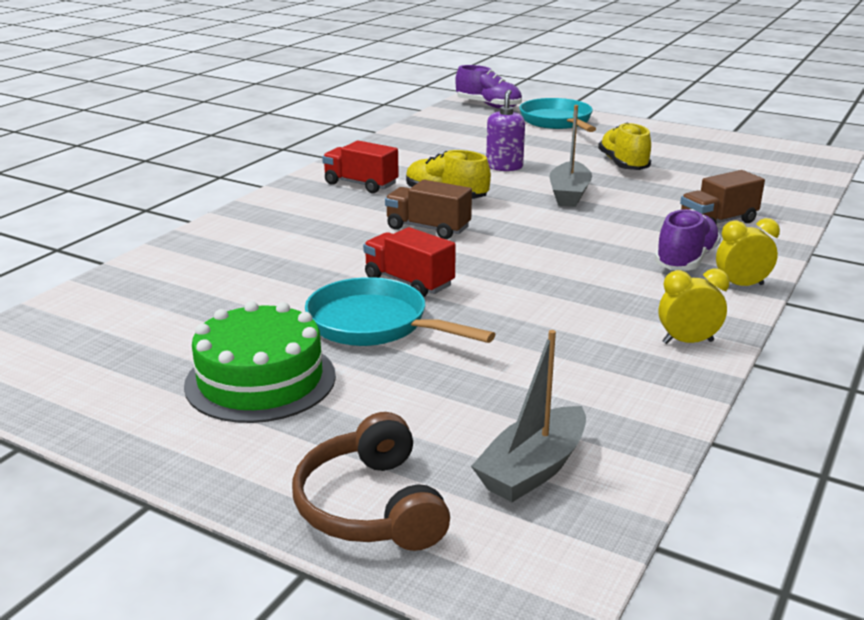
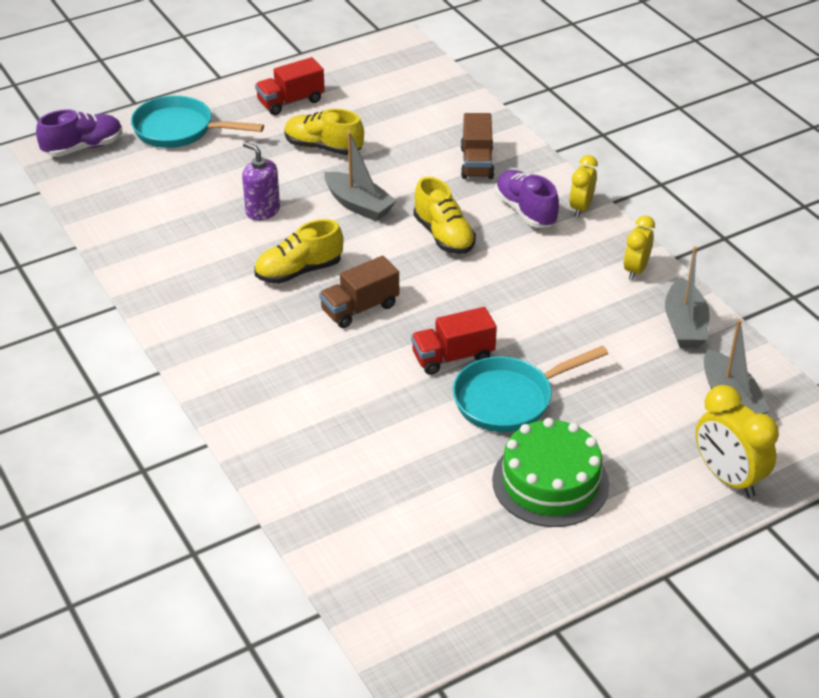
camera: 60 degrees left, 15 degrees up
brown headphones [292,412,450,551] -> yellow clock [696,385,779,498]
red truck [322,141,399,193] -> red truck moved to [255,57,325,115]
none -> yellow shoe [414,177,476,254]
none -> grey boat [665,246,710,348]

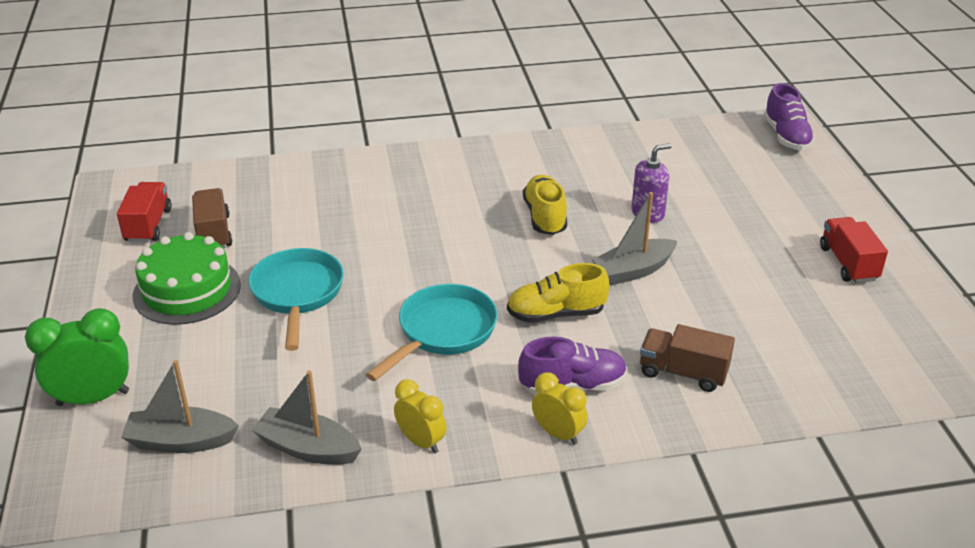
camera: 110 degrees right, 5 degrees down
turquoise pan [131,95,264,148] -> turquoise pan moved to [365,284,498,381]
yellow shoe [284,109,364,155] -> none
brown truck [319,256,399,328] -> brown truck moved to [192,188,232,248]
red truck [411,307,497,375] -> red truck moved to [117,182,172,242]
yellow clock [696,385,779,498] -> green clock [25,308,129,406]

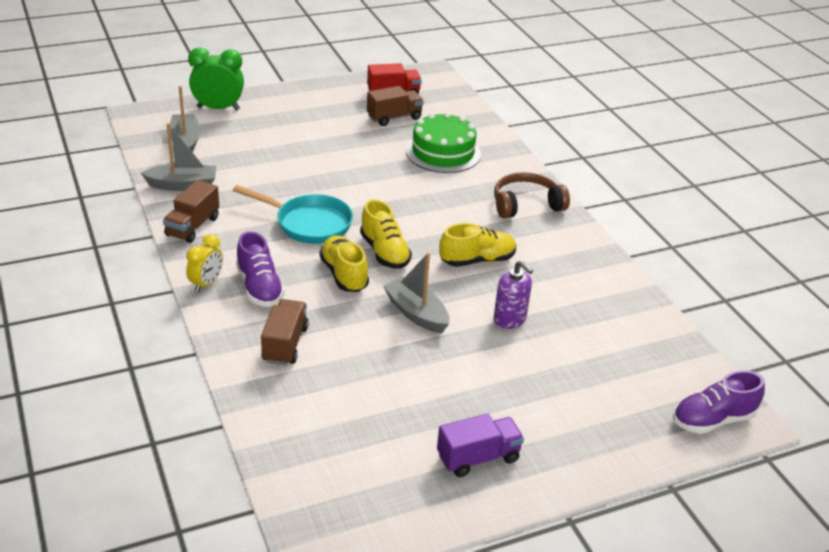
camera: 75 degrees right, 0 degrees up
green clock [25,308,129,406] -> green clock turned 60 degrees counterclockwise [188,47,244,110]
green cake [133,232,241,325] -> green cake moved to [406,112,481,173]
turquoise pan [248,248,344,351] -> none
grey boat [252,370,362,465] -> grey boat turned 75 degrees clockwise [141,123,216,191]
yellow clock [394,379,446,454] -> brown truck [163,180,219,243]
red truck [820,217,888,283] -> purple truck [437,414,524,477]
none -> yellow shoe [360,199,412,269]
none -> brown headphones [494,172,570,218]

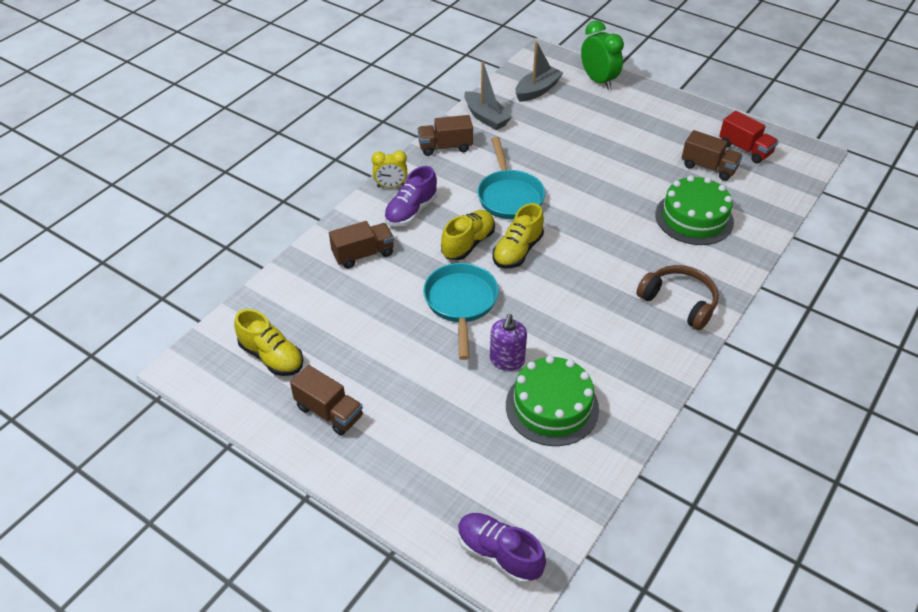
camera: 60 degrees right, 10 degrees up
grey boat [383,253,449,333] -> turquoise pan [423,263,499,360]
purple truck [437,414,524,477] -> brown truck [290,365,363,436]
yellow shoe [439,223,516,267] -> yellow shoe moved to [234,309,303,376]
none -> green cake [506,356,599,446]

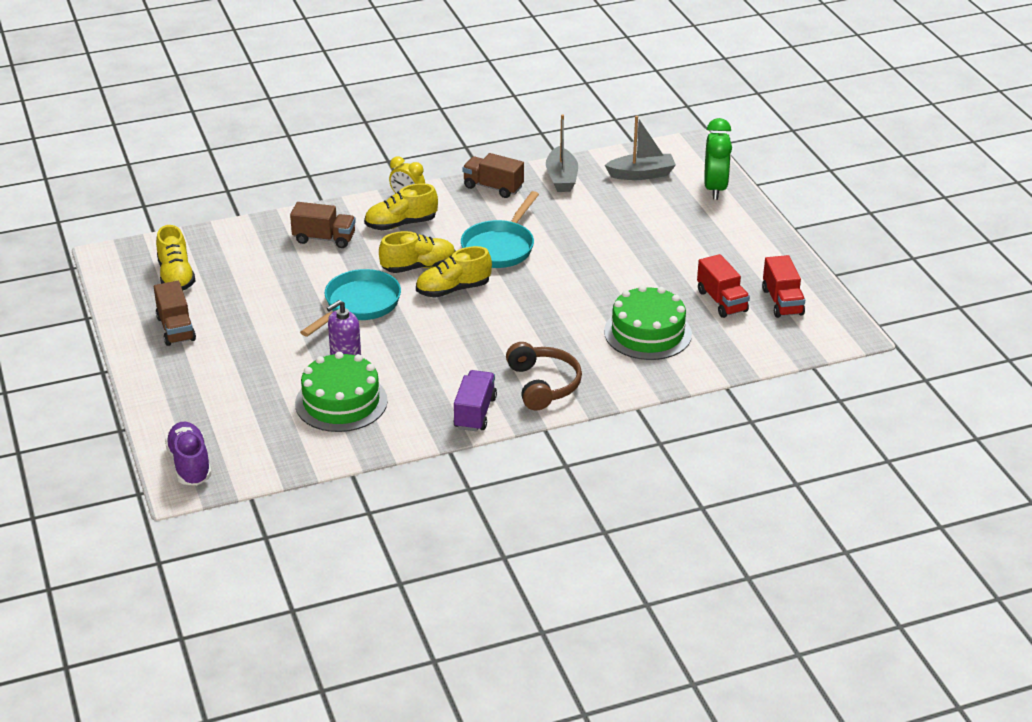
camera: 35 degrees right, 10 degrees down
purple shoe [384,166,437,226] -> yellow shoe [364,183,438,230]
brown truck [682,130,743,181] -> red truck [697,254,750,318]
none -> purple truck [453,370,497,432]

